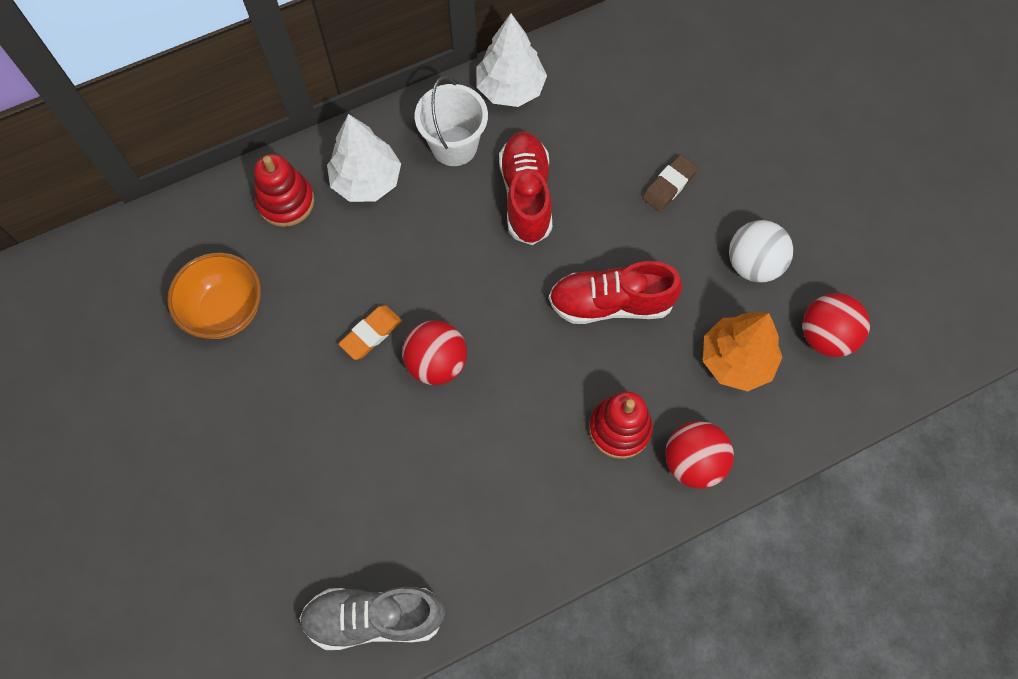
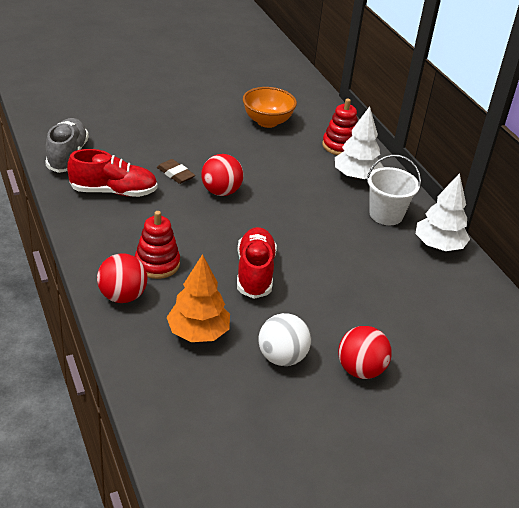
camera: 90 degrees right, 30 degrees down
orange eraser [339,305,402,360] -> none
red shoe [499,132,552,245] -> red shoe moved to [67,149,158,197]
brown eraser [642,155,698,212] -> brown eraser moved to [157,159,195,184]
red ball [803,293,870,357] -> red ball moved to [338,326,392,379]

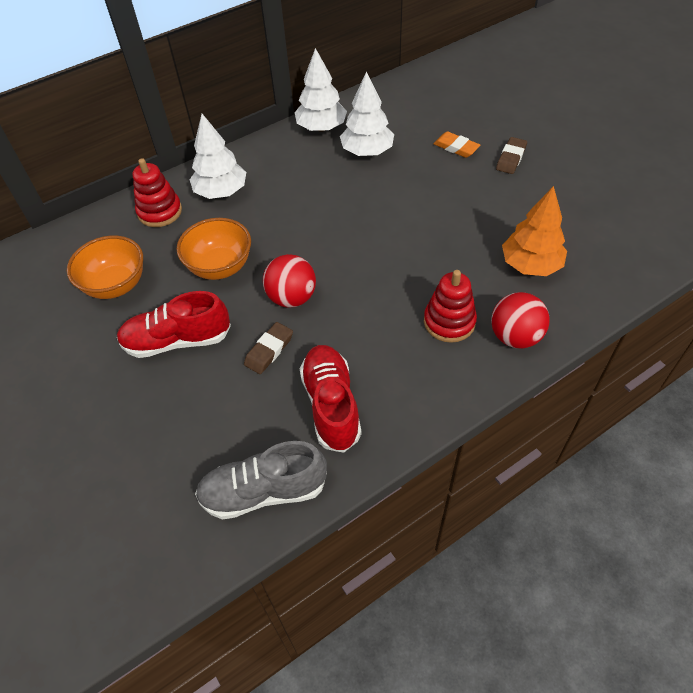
camera: 95 degrees left, 15 degrees up
red shoe [237,227,277,299] -> red shoe moved to [117,291,231,358]
white ball [258,313,311,366] -> none
red ball [338,326,392,379] -> brown eraser [496,137,527,174]
white bucket [367,155,421,225] -> none
none -> orange bowl [177,218,251,280]
none -> white tree [340,71,394,156]
none -> orange eraser [433,131,480,158]

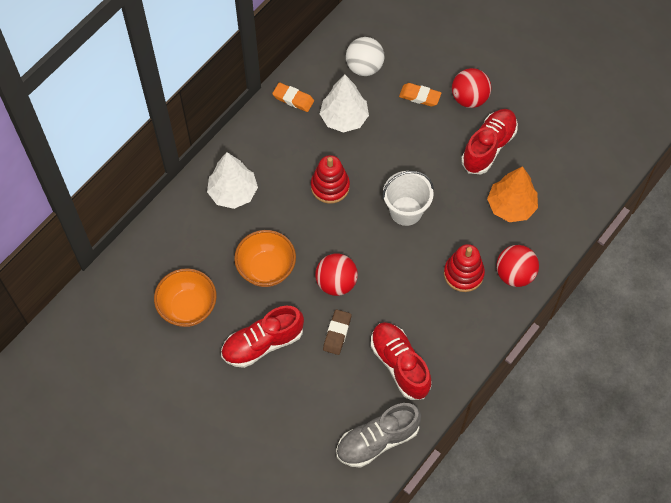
camera: 20 degrees left, 10 degrees up
red stacking toy [133,158,182,227] -> red stacking toy moved to [311,155,350,204]
white tree [295,48,347,132] -> orange eraser [272,83,314,112]
brown eraser [496,137,527,174] -> red ball [452,68,491,108]
none -> white ball [346,37,385,76]
none -> white bucket [382,171,434,226]
none -> red shoe [461,109,518,174]

